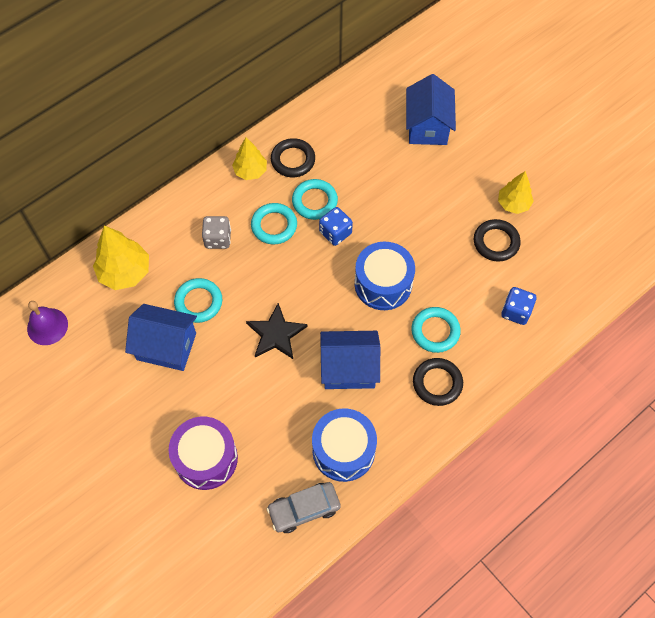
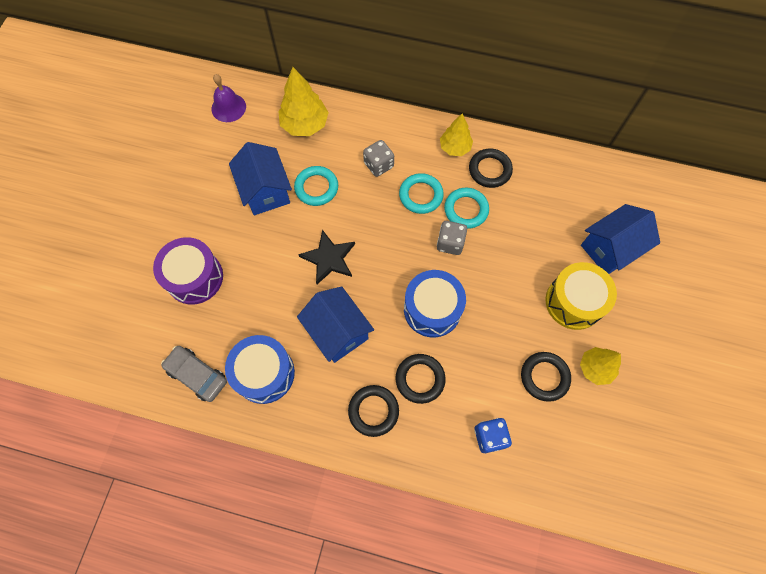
camera: 55 degrees right, 5 degrees up
blue dice [319,207,353,246] -> grey dice [437,221,467,255]
turquoise ring [412,307,461,353] -> black ring [396,354,446,404]
none -> yellow drum [545,262,617,330]

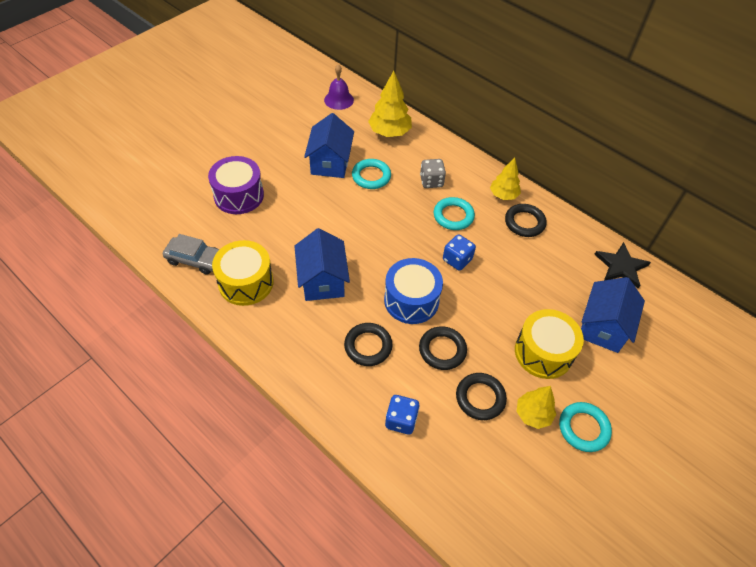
camera: 25 degrees right, 15 degrees down
grey car [161,346,227,402] -> grey car turned 135 degrees clockwise [163,234,220,274]
blue drum [225,335,295,404] -> yellow drum [212,240,274,306]
black star [298,230,355,284] -> black star moved to [594,242,651,288]
black ring [348,385,399,437] -> black ring moved to [419,326,467,370]
grey dice [437,221,467,255] -> blue dice [443,234,476,271]
turquoise ring [444,188,489,229] -> turquoise ring moved to [559,402,612,452]
blue house [581,204,660,274] -> blue house turned 60 degrees counterclockwise [581,277,645,353]

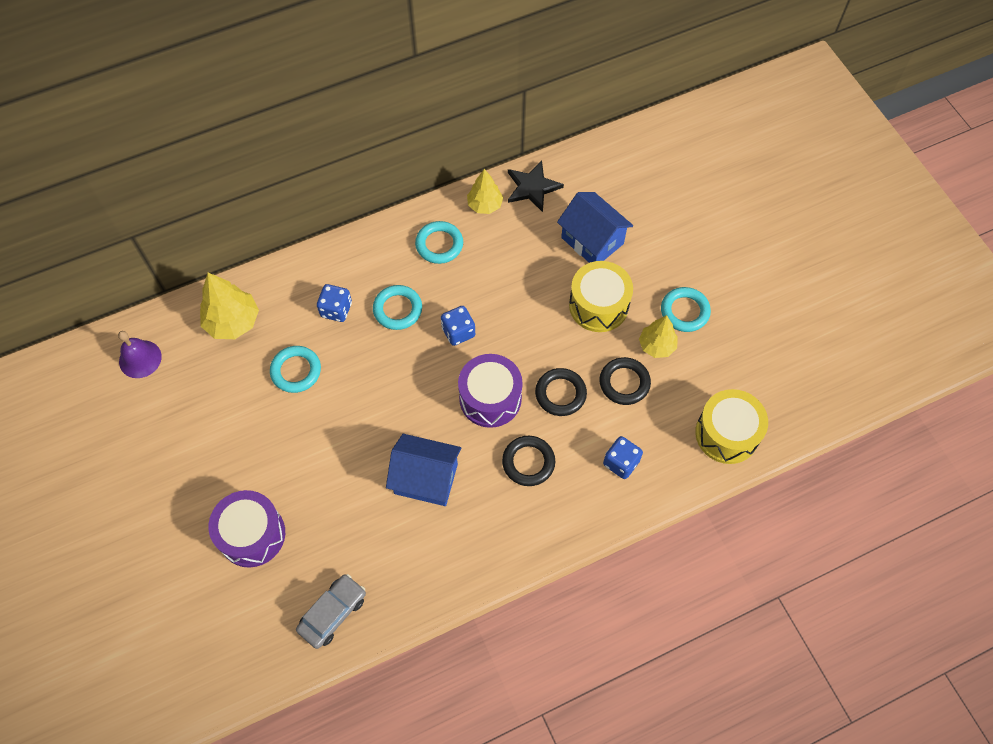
camera: 65 degrees left, 10 degrees up
yellow drum [212,240,274,306] -> yellow drum moved to [695,389,768,464]
blue house [304,113,354,178] -> none
blue drum [384,258,443,324] -> purple drum [458,354,523,428]
grey dice [420,159,446,188] -> blue dice [317,284,352,322]
yellow tree [490,157,521,200] -> yellow tree moved to [467,169,503,214]
black ring [505,204,547,237] -> turquoise ring [415,221,463,264]

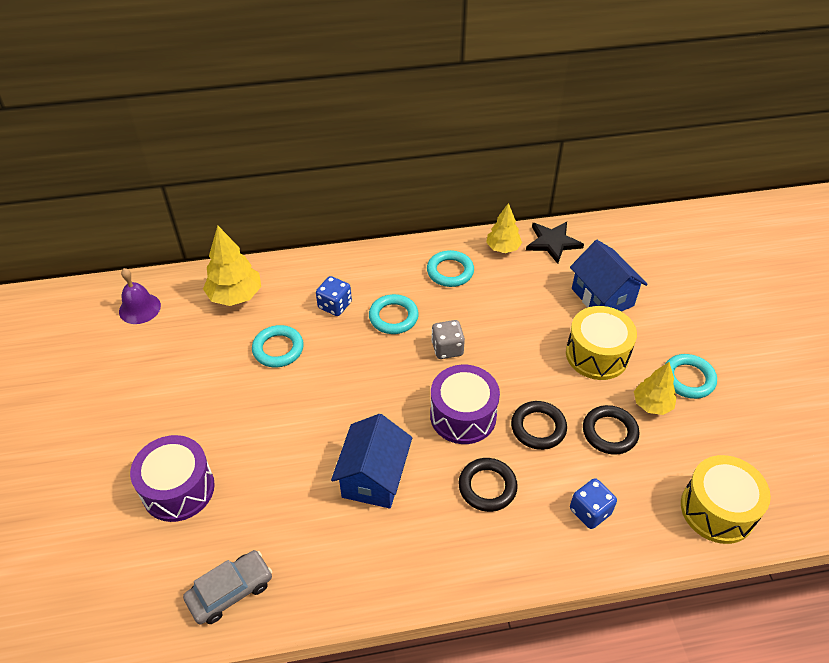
camera: 15 degrees right, 15 degrees down
blue house [386,434,461,506] -> blue house turned 75 degrees clockwise [331,414,412,509]
blue dice [441,306,475,346] -> grey dice [431,320,465,359]

